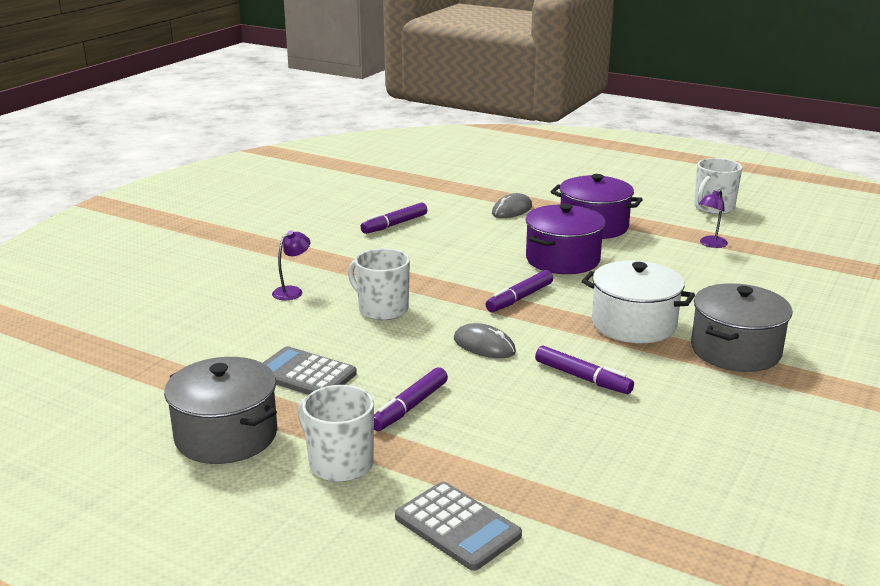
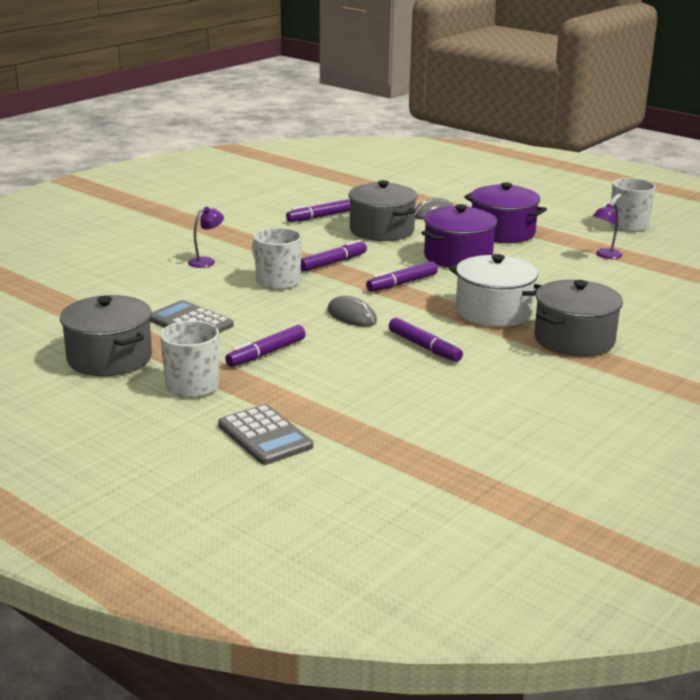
camera: 10 degrees right, 0 degrees up
none -> purple marker [301,240,367,272]
none -> grey pot [348,180,418,241]

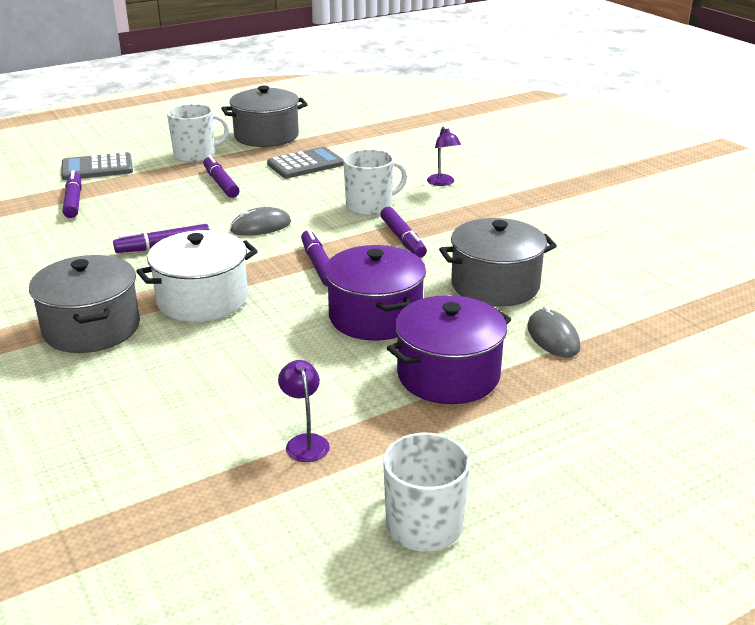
camera: 110 degrees right, 5 degrees up
purple marker [286,199,350,222] -> purple marker moved to [63,170,82,218]

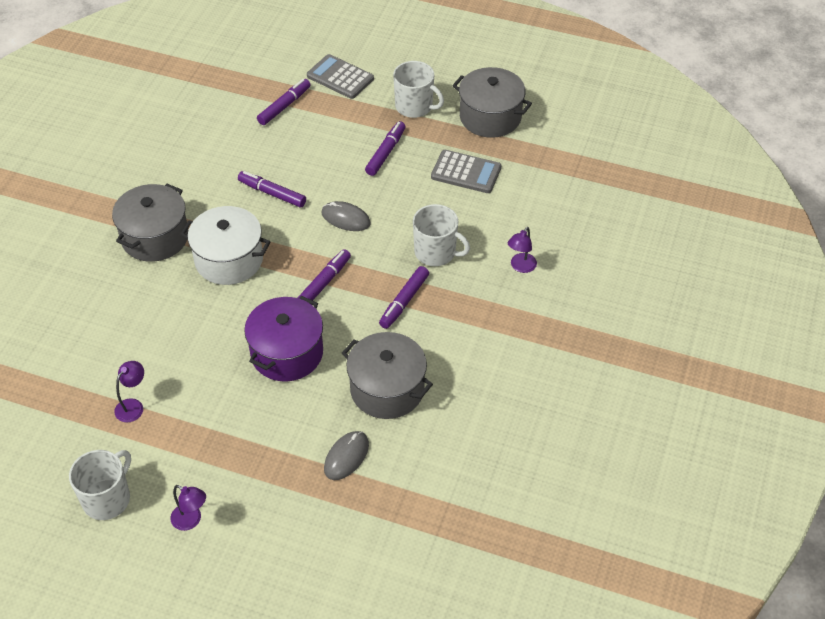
camera: 50 degrees right, 20 degrees up
purple pot [387,295,511,404] -> none
none -> purple lamp [170,485,206,531]

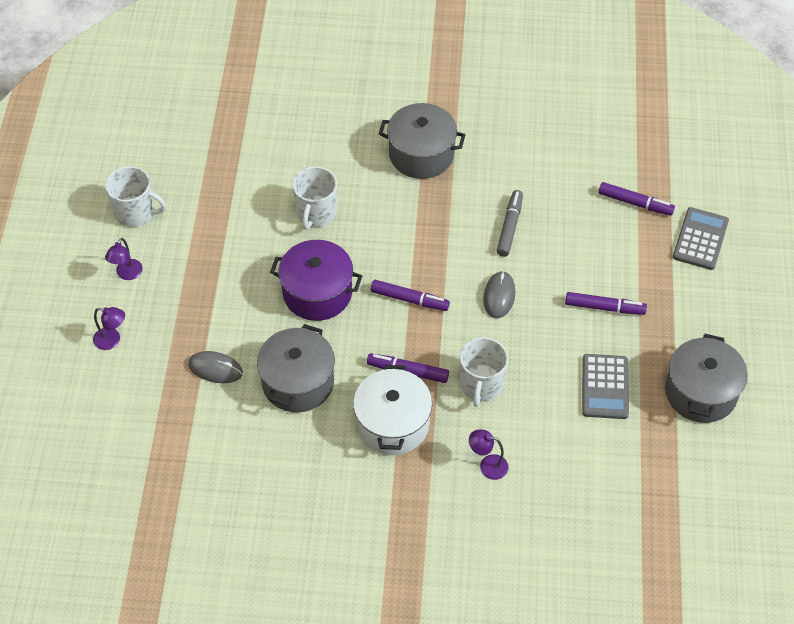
camera: 75 degrees right, 5 degrees up
purple lamp [114,361,144,422] -> purple lamp moved to [93,307,125,350]
white pot [180,206,271,285] -> white pot moved to [353,365,432,455]
purple marker [238,171,306,208] -> grey marker [497,190,523,257]
white mug [393,61,444,118] -> white mug moved to [292,166,337,230]

